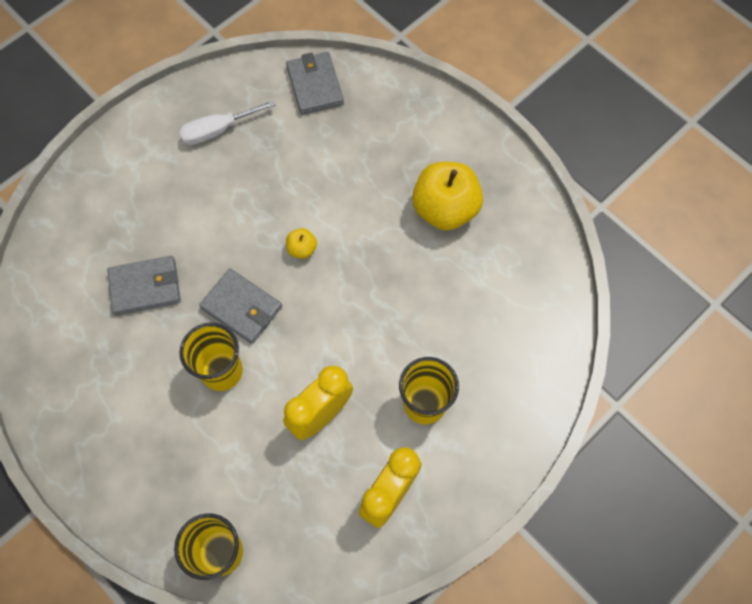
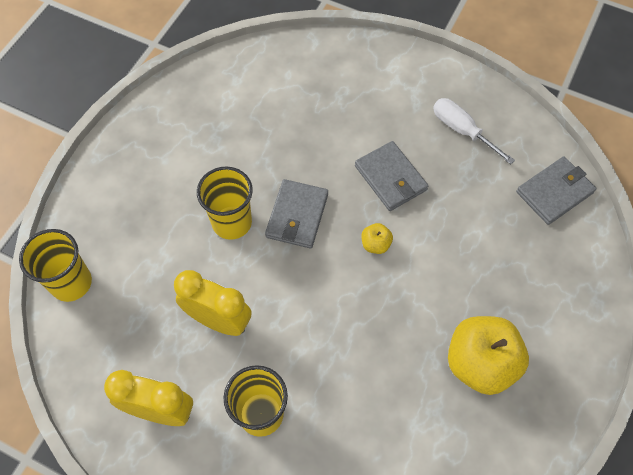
camera: 70 degrees right, 5 degrees down
grey wallet [107,256,181,315] -> grey wallet moved to [355,141,428,211]

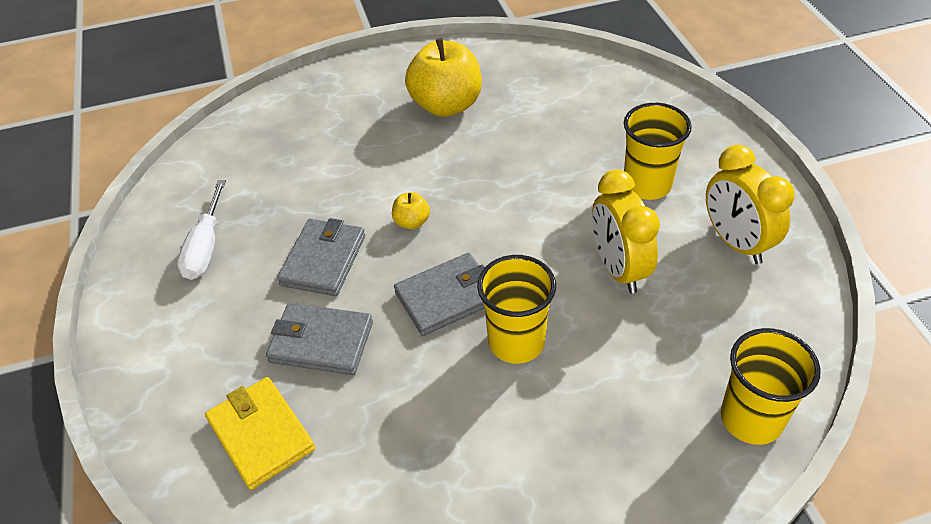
camera: 130 degrees left, 15 degrees down
grey wallet [516,156,596,225] -> grey wallet moved to [266,303,373,375]
none -> yellow wallet [205,377,315,490]

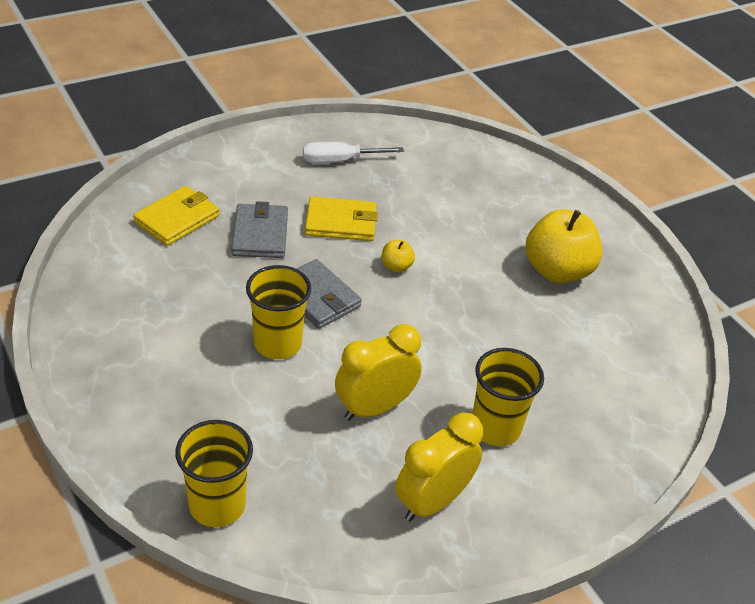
camera: 70 degrees right, 5 degrees down
grey wallet [277,218,365,296] -> yellow wallet [305,197,378,241]

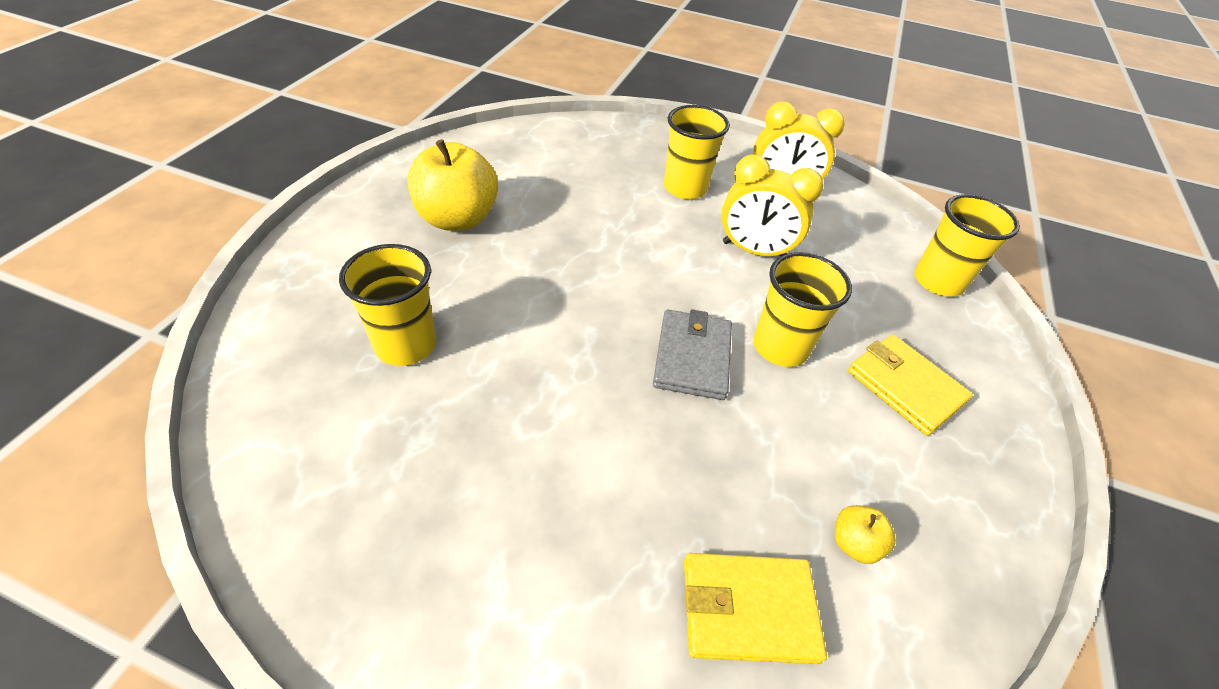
camera: 130 degrees left, 5 degrees up
grey wallet [231,201,288,258] -> none
white screwdriver [303,142,404,164] -> none
yellow wallet [305,197,378,241] -> yellow wallet moved to [848,334,973,436]
yellow apple [381,240,415,272] -> yellow apple moved to [835,505,896,564]
none -> yellow cup [339,244,436,366]

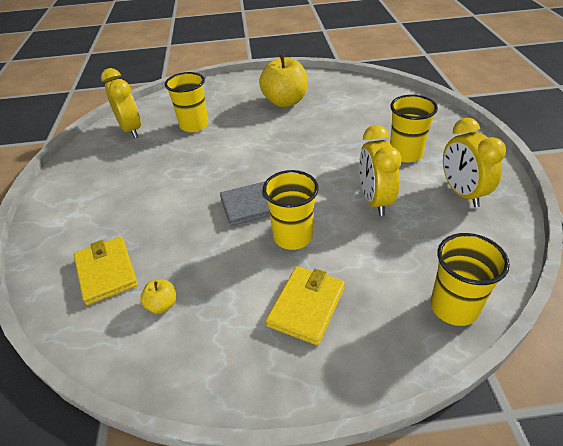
camera: 70 degrees right, 5 degrees down
none -> yellow clock [101,68,141,138]

